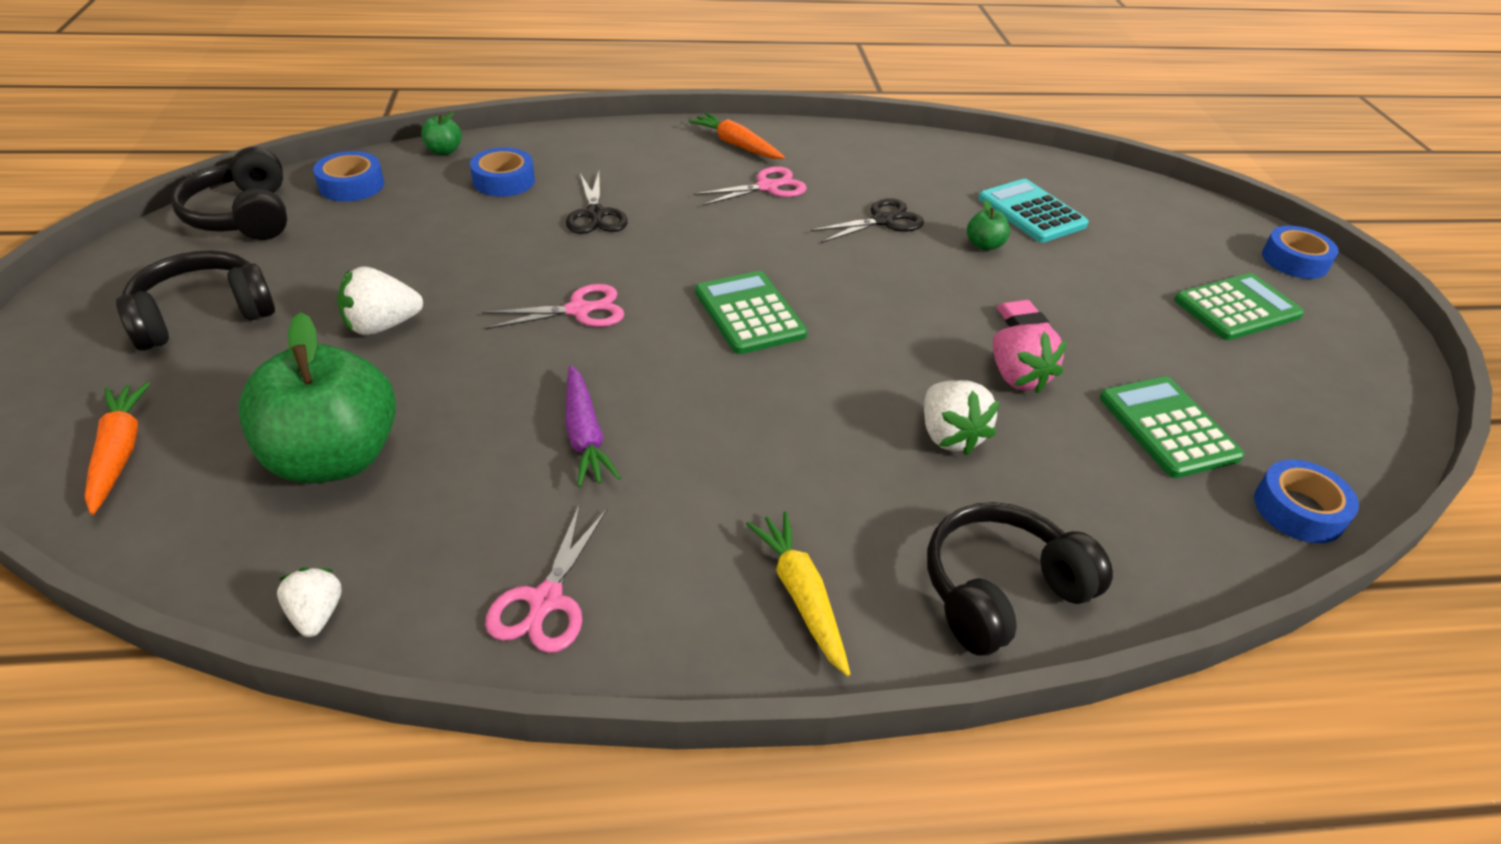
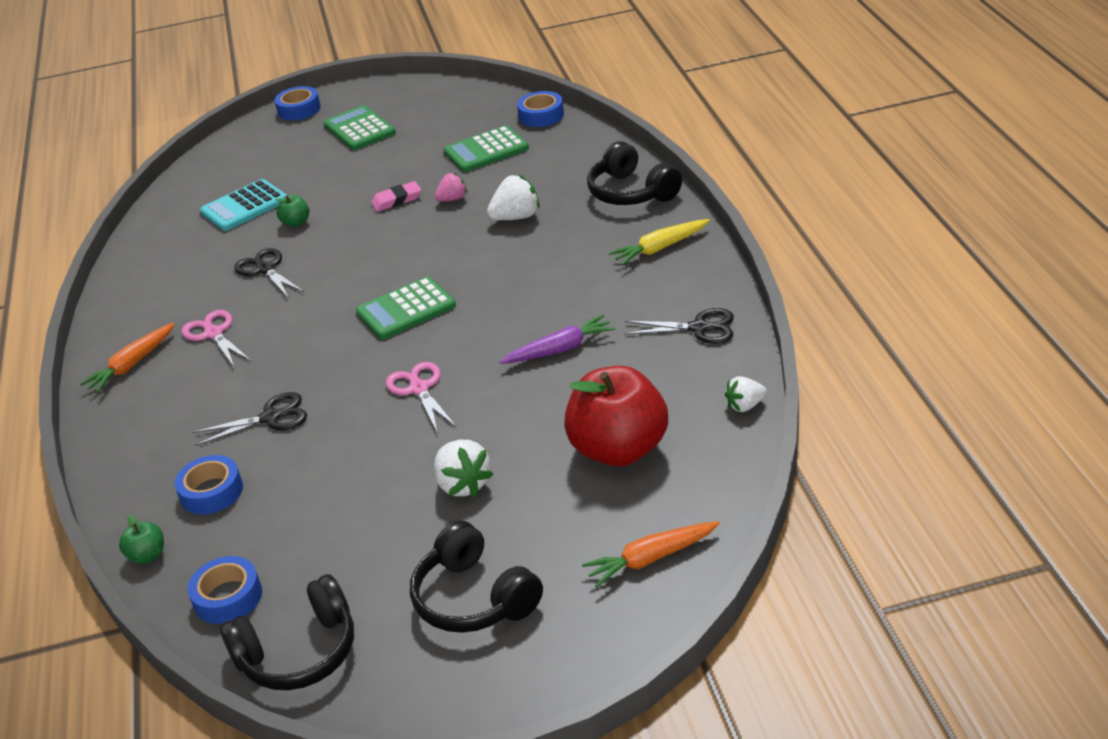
camera: 90 degrees left, 5 degrees down
green apple [238,312,396,484] -> red apple [564,366,668,467]
pink scissors [485,503,607,653] -> black scissors [624,308,734,344]
pink strawberry [993,324,1067,393] -> pink strawberry [435,172,467,201], size x0.64

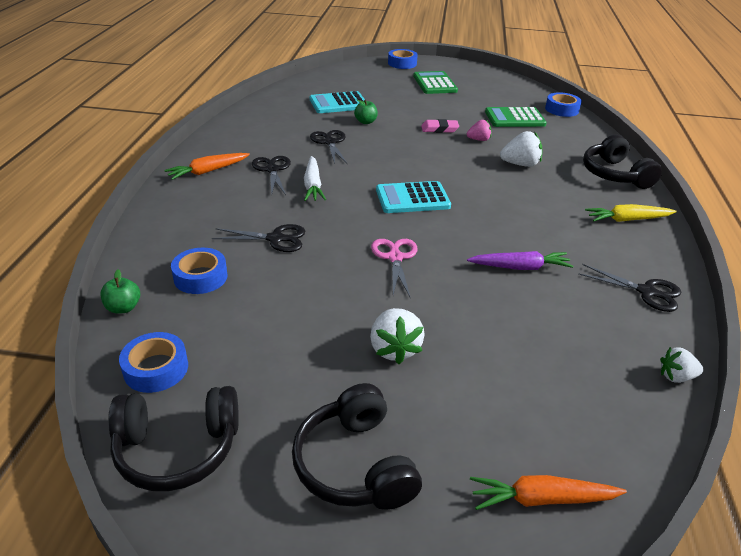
camera: 15 degrees right, 0 degrees up
pink scissors [182,310,251,367] -> black scissors [252,156,291,195]
green calculator [356,277,456,339] -> turquoise calculator [376,181,451,213]
red apple [564,366,668,467] -> none
none -> white carrot [304,156,326,201]

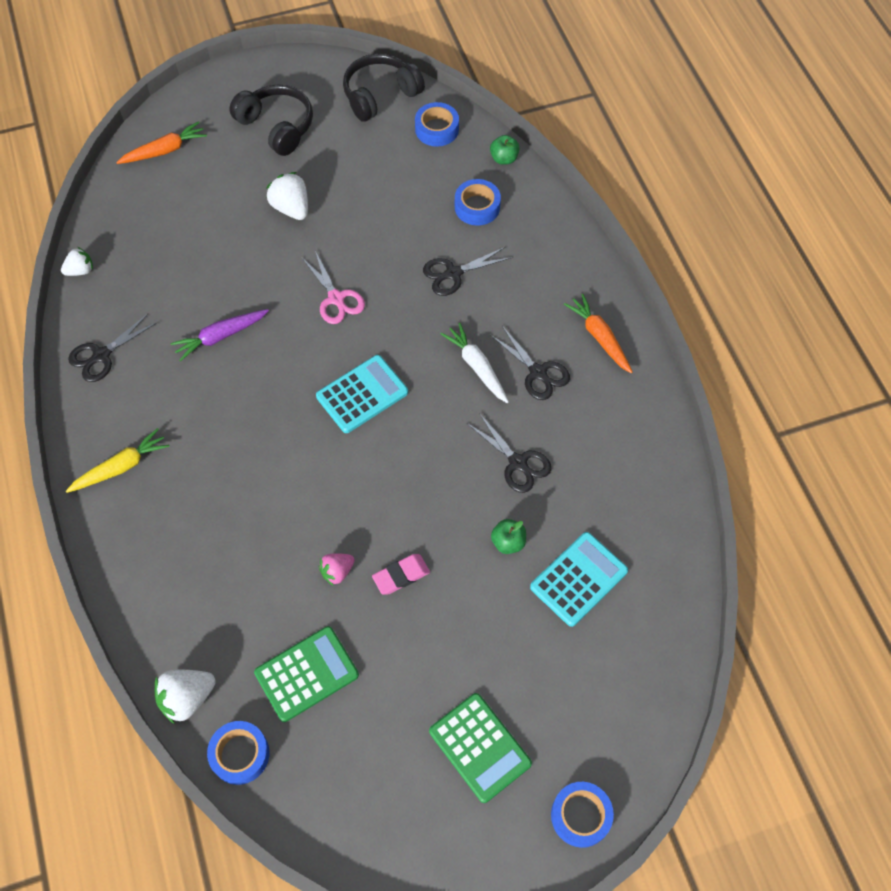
camera: 155 degrees right, 25 degrees up
orange carrot [164,153,250,180] -> orange carrot turned 60 degrees counterclockwise [564,294,633,373]
white strawberry [500,131,542,167] -> white strawberry moved to [155,670,216,724]
black scissors [578,264,681,312] -> black scissors turned 45 degrees counterclockwise [68,313,158,382]
black headphones [583,134,662,189] -> none

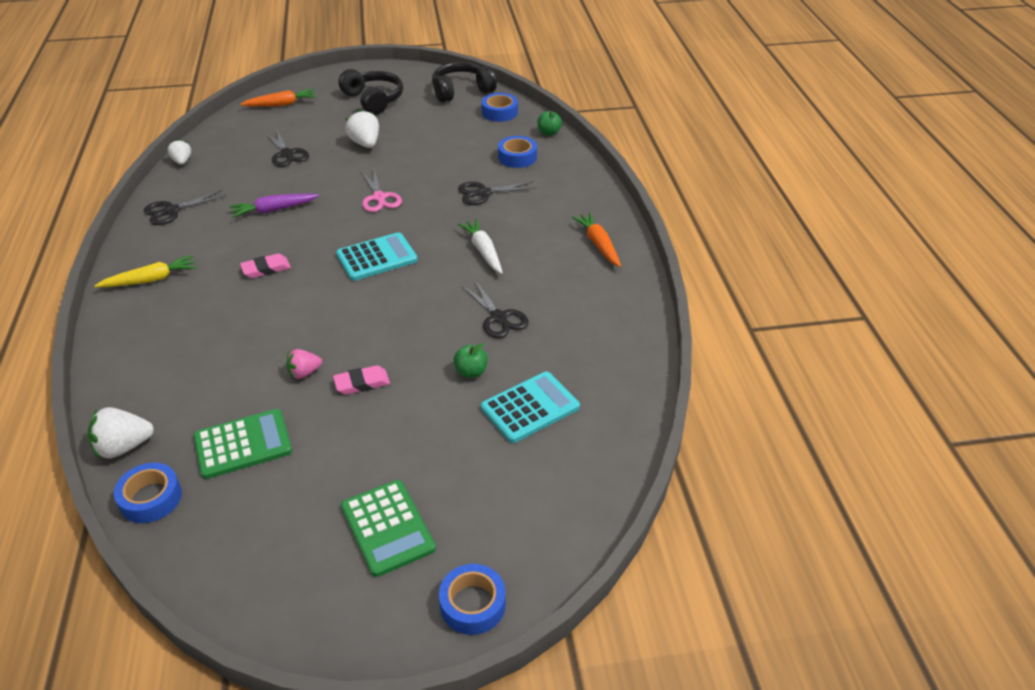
camera: 10 degrees right, 20 degrees down
white strawberry [61,247,93,276] -> white strawberry turned 90 degrees counterclockwise [167,139,191,165]
black scissors [490,326,570,400] -> black scissors moved to [265,129,309,167]
none -> pink eraser [240,253,291,278]

